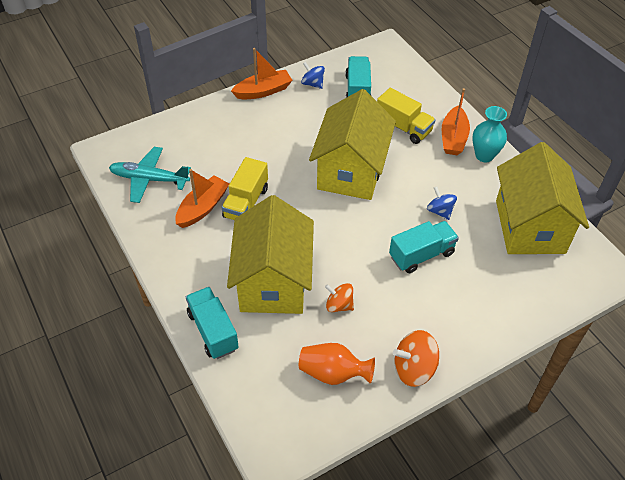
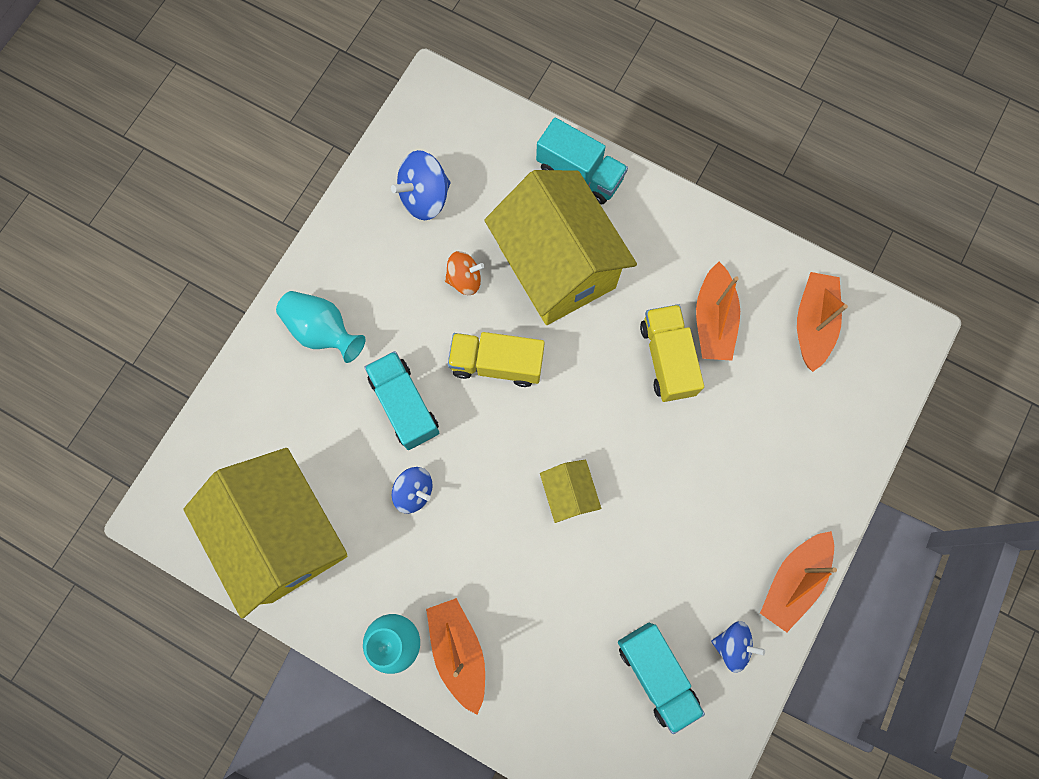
camera: 150 degrees right, 25 degrees up
turquoise plane [109,147,191,203] -> orange boat [797,272,848,372]
orange vase [299,343,375,385] -> blue spinning top [391,150,451,220]
yellow house [309,89,396,200] -> yellow house [540,459,601,523], size x0.44
yellow truck [377,88,436,144] -> yellow truck moved to [448,332,545,387]
turquoise truck [389,221,459,273] -> turquoise truck turned 120 degrees clockwise [364,351,439,450]
orange spinning top [393,330,439,387] -> none
none -> turquoise vase [276,291,365,363]

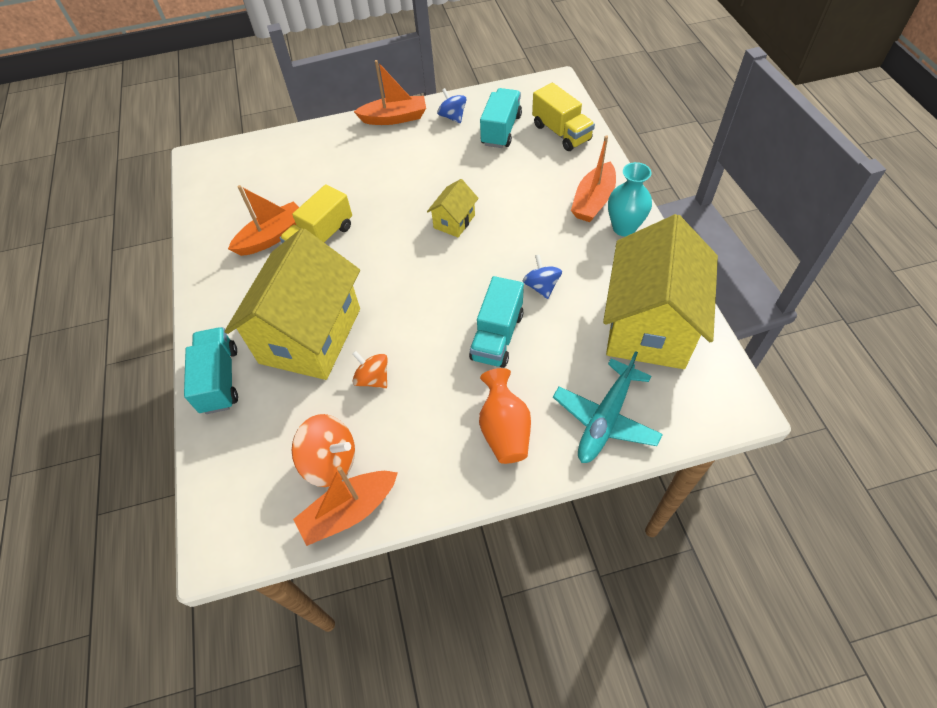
camera: 130 degrees left, 20 degrees down
turquoise vase [276,291,365,363] -> orange vase [479,368,531,464]
blue spinning top [391,150,451,220] -> orange spinning top [292,414,355,487]
yellow truck [448,332,545,387] -> yellow truck moved to [532,83,595,151]
orange boat [797,272,848,372] -> orange boat moved to [293,466,398,546]
none -> turquoise plane [553,351,663,463]

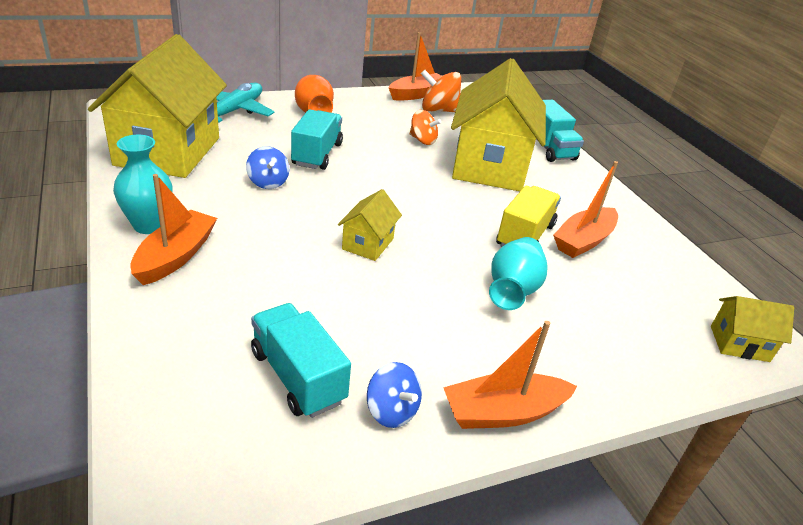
camera: 165 degrees right, 20 degrees down
turquoise truck [480,88,522,148] -> turquoise truck turned 135 degrees clockwise [251,303,351,418]
yellow truck [532,83,595,151] -> none
none -> turquoise vase [489,237,548,310]
none -> yellow house [711,296,794,362]

